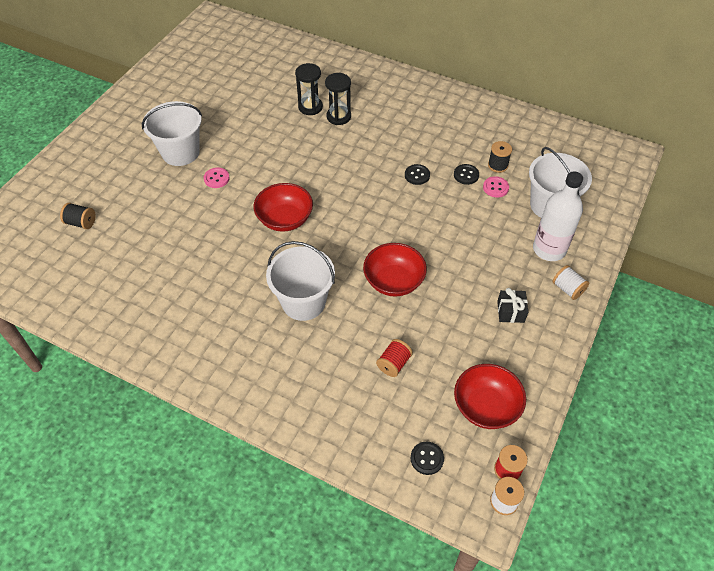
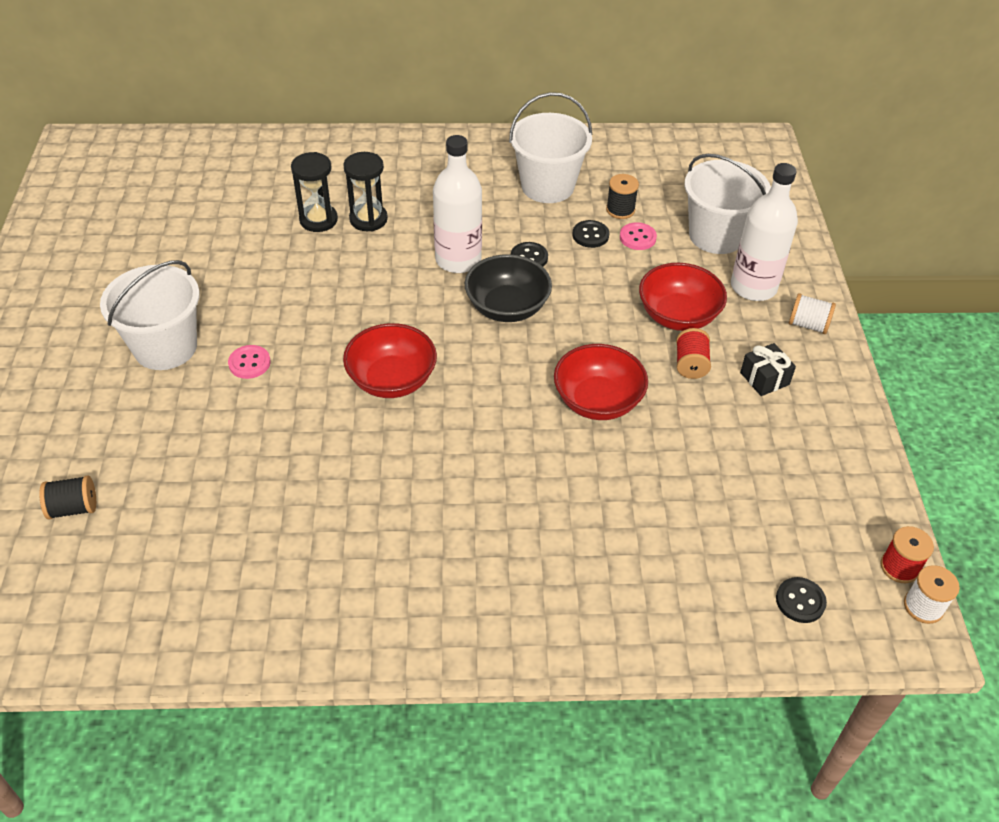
camera: 30 degrees left, 5 degrees down
white bucket [266,241,335,321] -> white bucket moved to [509,92,592,203]
red spool [376,339,413,377] -> red spool moved to [676,328,711,379]
red bowl [454,364,526,429] -> red bowl moved to [639,263,727,331]
none -> white bottle [433,135,482,273]
none -> black bowl [465,254,552,322]

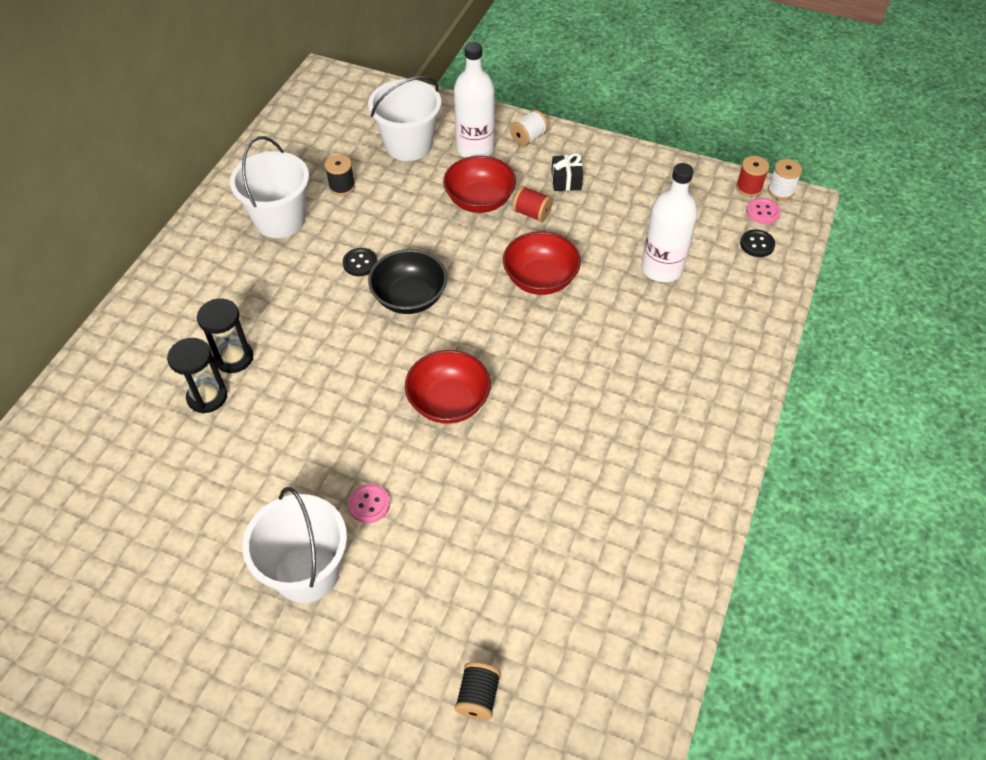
camera: 65 degrees left, 5 degrees up
white bottle [433,135,482,273] -> white bottle moved to [641,163,698,282]
black button [573,220,609,248] -> none
pink button [620,222,657,250] -> pink button moved to [746,198,780,224]

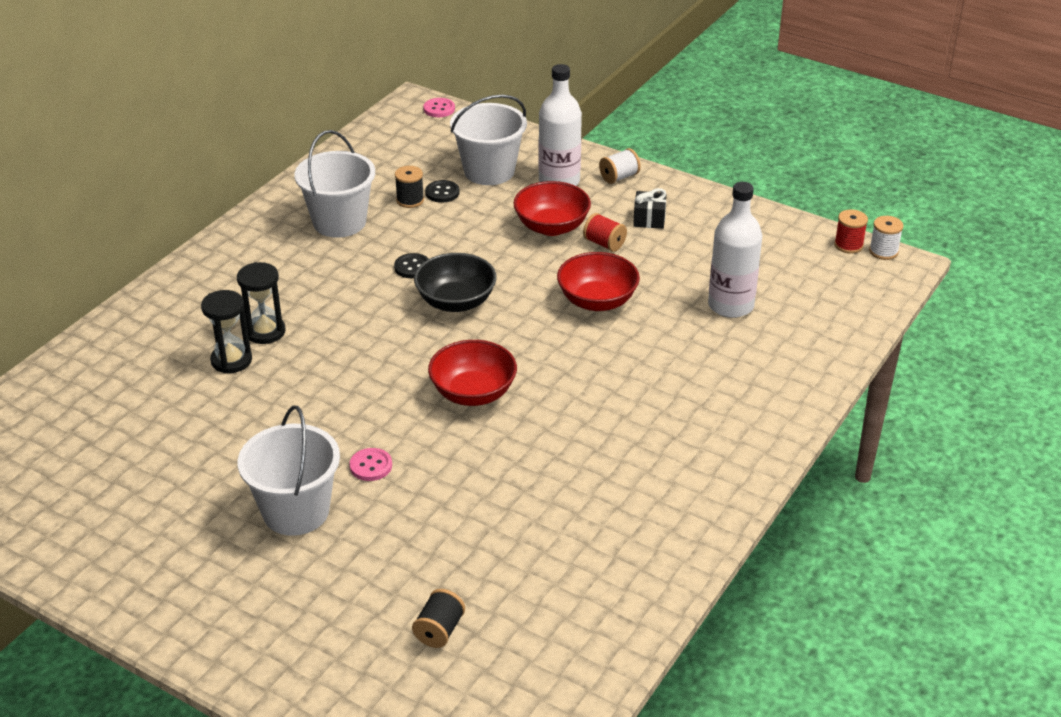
camera: 10 degrees right, 15 degrees down
black button [740,229,775,257] -> black button moved to [425,180,459,203]
pink button [746,198,780,224] -> pink button moved to [423,98,455,117]

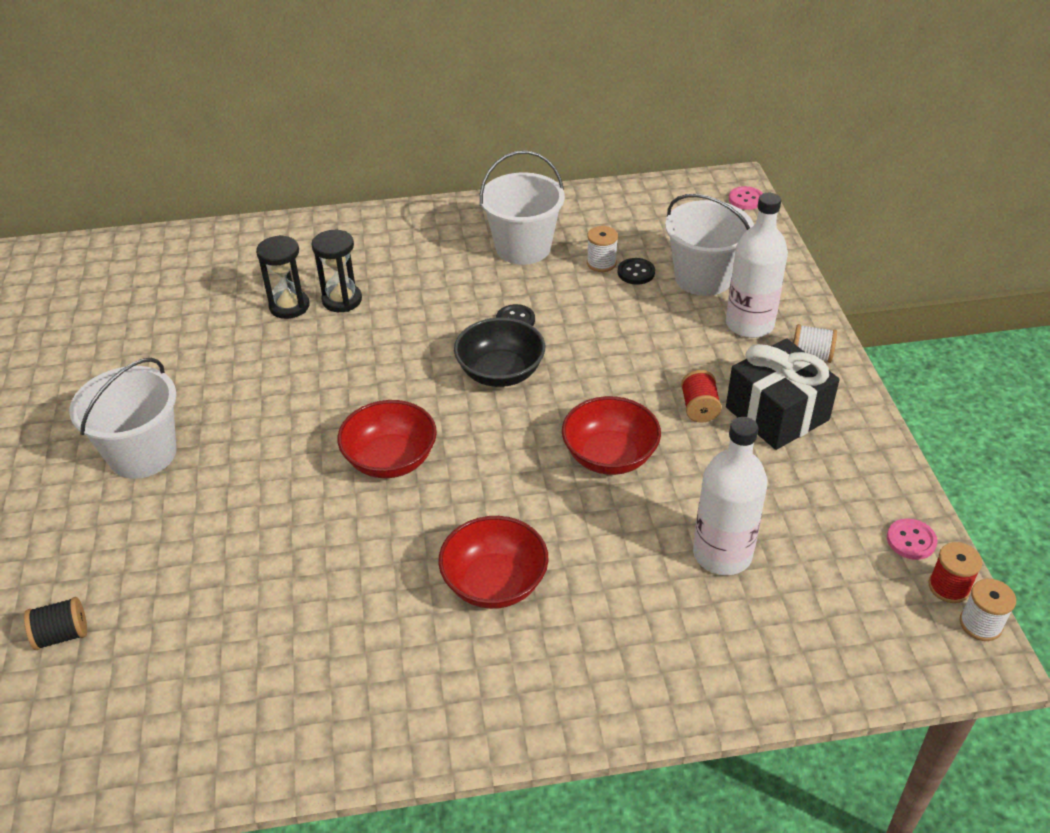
camera: 50 degrees right, 5 degrees up
pink button [350,448,392,481] -> pink button moved to [887,518,937,560]
black spool [395,166,424,208] -> white spool [587,226,618,272]
red bowl [513,181,591,236] -> red bowl moved to [438,516,549,609]
black gift [633,188,667,229] -> black gift [726,338,840,450], size x1.98

